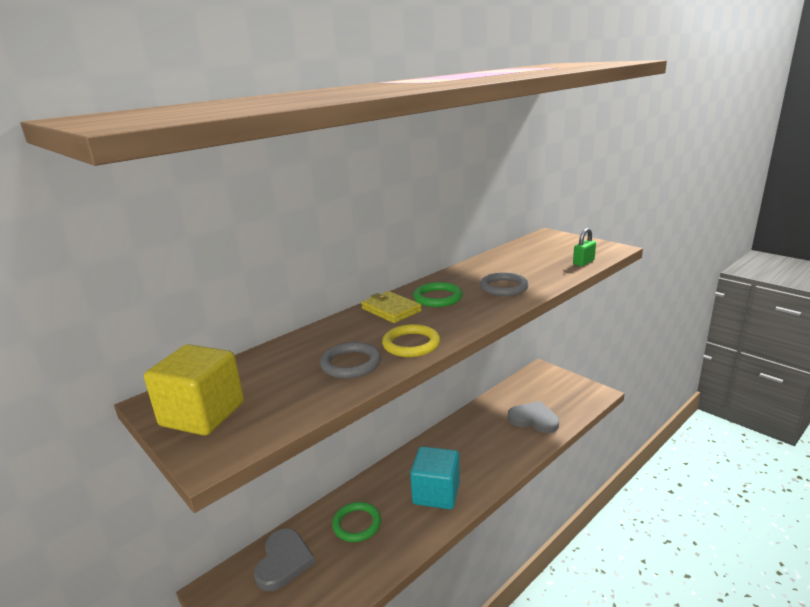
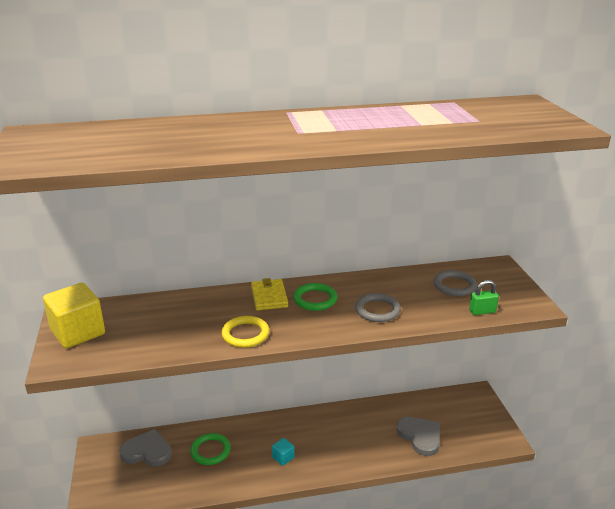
camera: 30 degrees right, 5 degrees up
grey heart [254,528,315,591] -> grey heart turned 120 degrees counterclockwise [119,429,172,467]
grey ring [320,342,381,379] -> grey ring moved to [433,270,477,296]
turquoise cube [410,446,460,509] -> turquoise cube [272,438,295,466], size x0.46

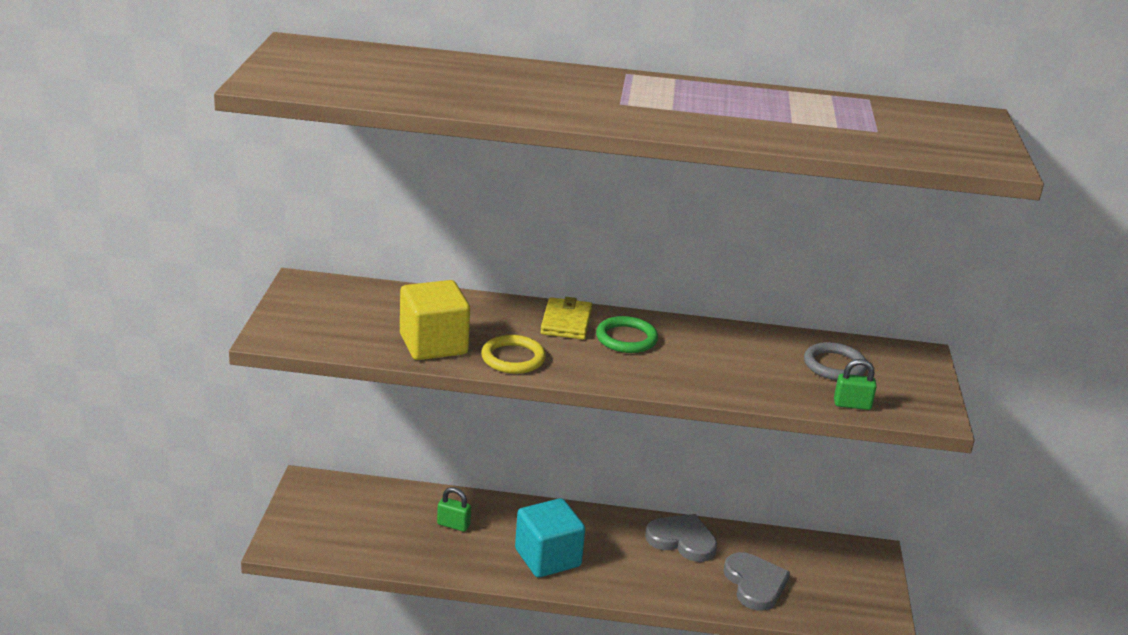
camera: 15 degrees right, 0 degrees up
yellow cube [43,283,105,348] -> yellow cube moved to [400,280,470,360]
grey heart [119,429,172,467] -> grey heart moved to [645,514,717,562]
green ring [190,433,231,465] -> green padlock [437,487,471,532]
turquoise cube [272,438,295,466] -> turquoise cube [515,498,585,578], size x2.16
grey ring [355,293,401,322] -> none

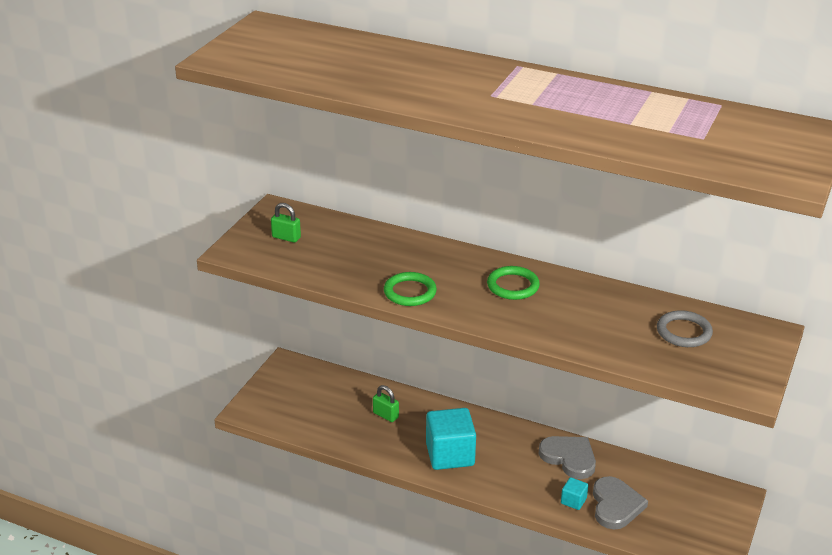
camera: 20 degrees right, 5 degrees up
yellow cube [400,280,470,360] -> none
yellow ring [481,335,546,374] -> green ring [384,272,437,306]
yellow wallet [540,297,592,340] -> none
green padlock [834,359,877,410] -> green padlock moved to [271,203,301,243]
none -> turquoise cube [561,477,588,510]

